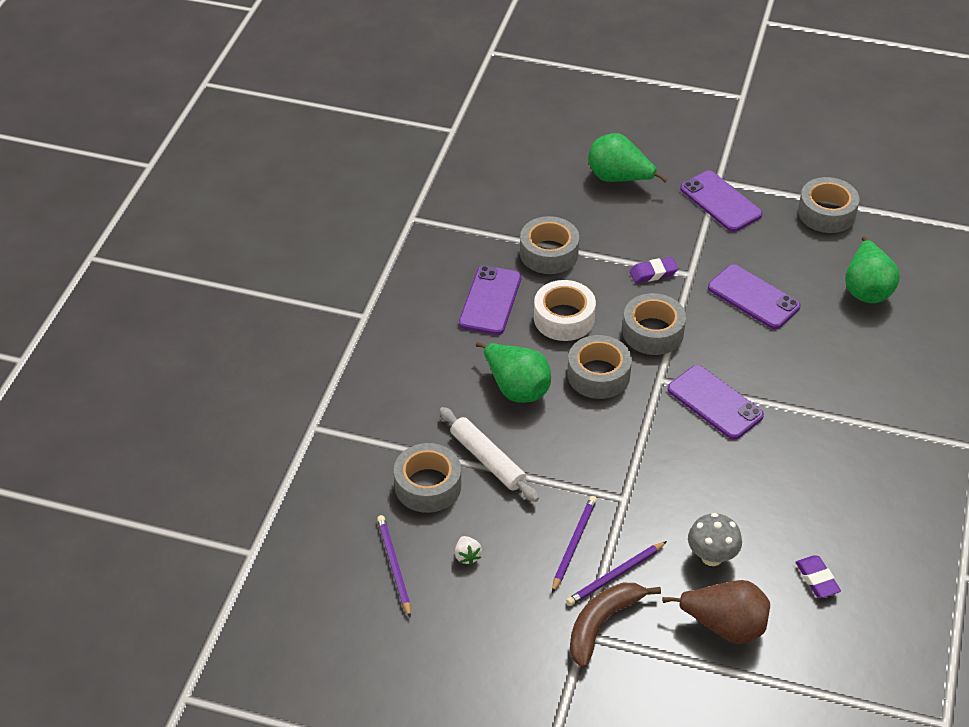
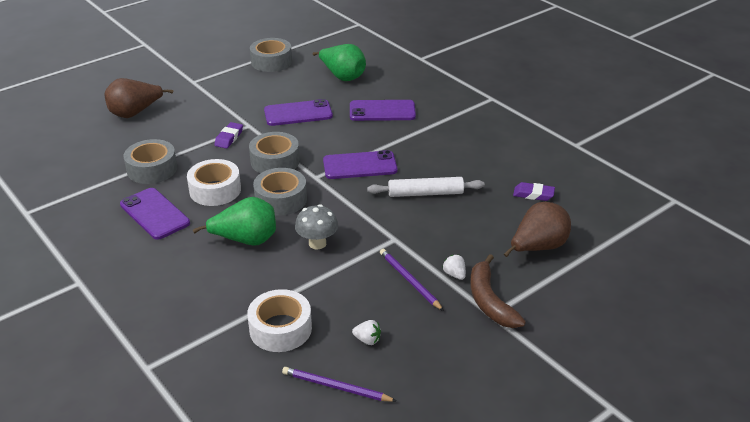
camera: 55 degrees left, 10 degrees down
grey tape [394,443,461,513] -> white tape [247,289,312,352]
white rolling pin [439,407,539,502] -> white rolling pin moved to [367,177,485,197]
purple pencil [566,541,667,606] -> white strawberry [442,255,466,280]
green pear [588,133,668,183] -> brown pear [105,78,173,118]
purple phone [680,171,763,232] -> purple phone moved to [350,100,416,121]
grey mushroom [688,513,742,566] -> grey mushroom moved to [295,204,338,250]

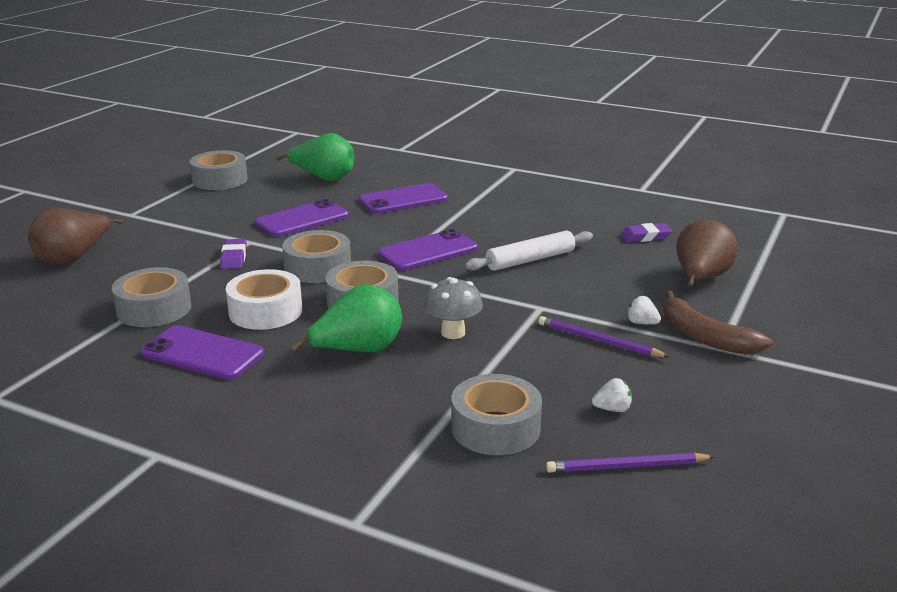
camera: 25 degrees left, 10 degrees down
white tape [247,289,312,352] -> grey tape [451,374,542,455]

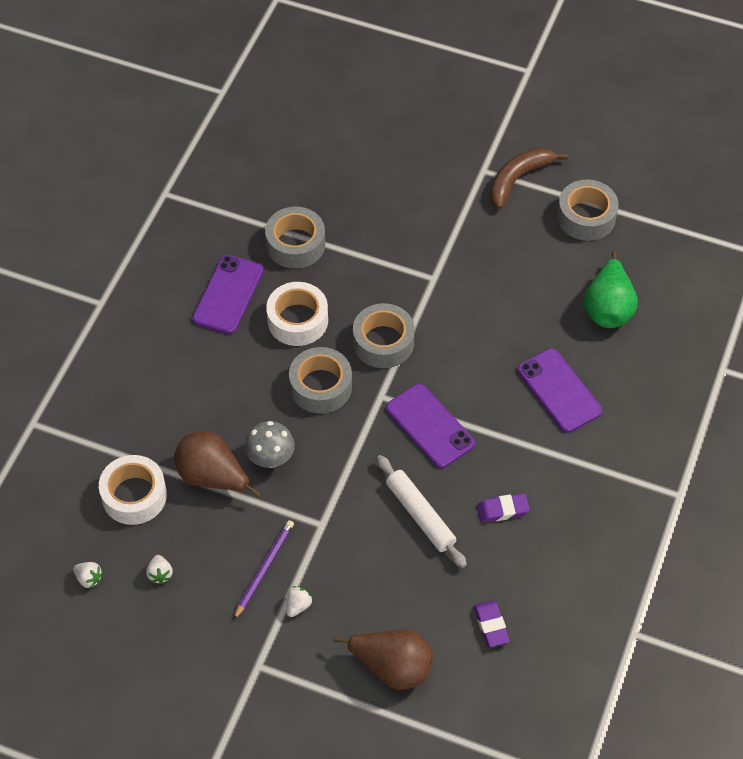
camera: 85 degrees right, 30 degrees up
brown pear [28,208,123,265] -> brown pear moved to [174,431,261,497]
purple eraser [220,239,247,269] -> purple eraser moved to [477,494,530,523]
purple phone [255,199,349,237] -> none
green pear [290,284,402,352] -> none
grey tape [451,374,542,455] -> white tape [99,455,167,525]
purple pencil [546,453,715,473] -> white strawberry [73,562,103,588]
brown banana [663,291,773,354] -> brown banana moved to [490,148,568,209]

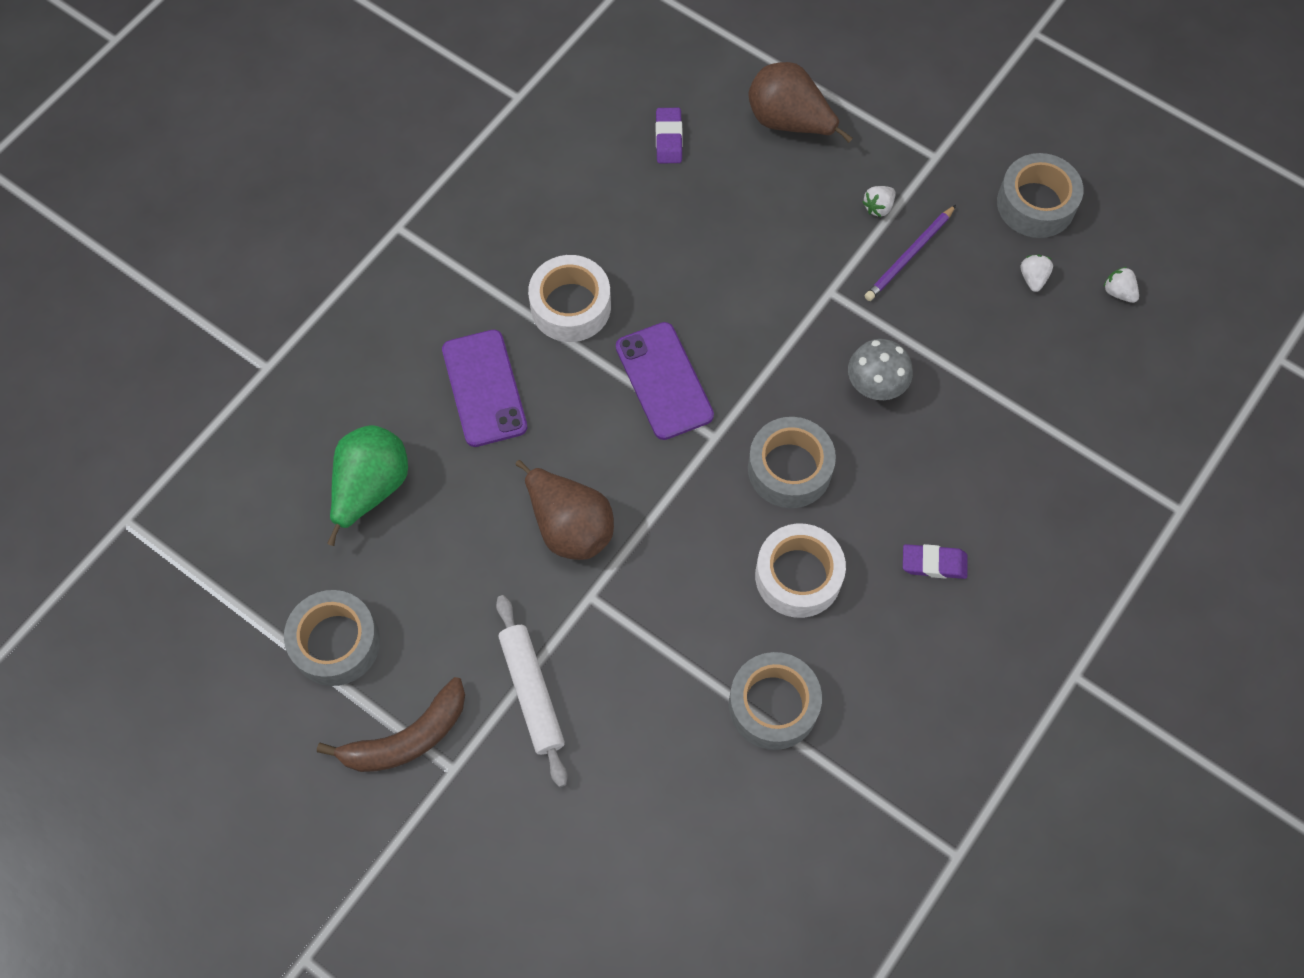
camera: 165 degrees left, 10 degrees up
white tape [99,455,167,525] -> white tape moved to [528,255,611,342]
brown pear [174,431,261,497] -> brown pear moved to [516,460,614,560]
purple phone [192,255,263,334] -> none
grey tape [353,303,415,368] -> grey tape moved to [997,153,1083,238]
white rolling pin [376,455,467,568] -> white rolling pin moved to [496,595,568,787]
purple eraser [477,494,530,523] -> purple eraser moved to [903,544,968,579]

